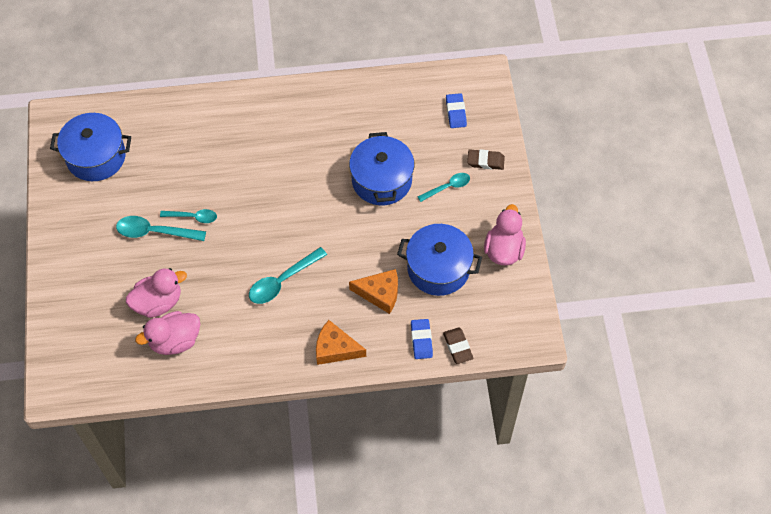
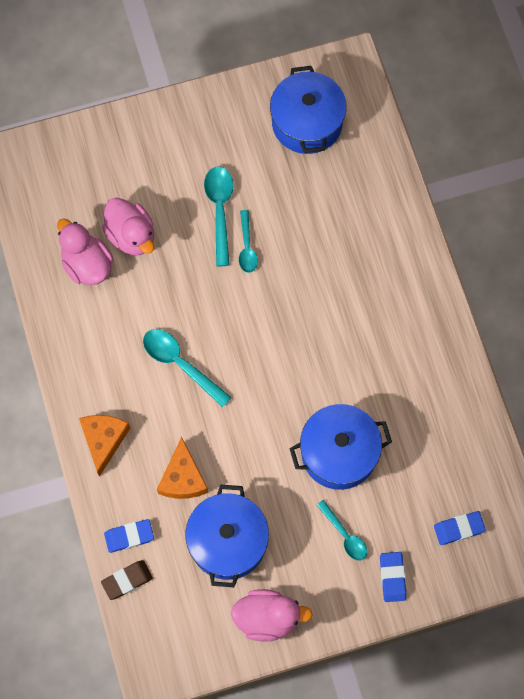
camera: 80 degrees right, 10 degrees up
brown eraser [467,149,505,170] -> blue eraser [380,552,406,602]

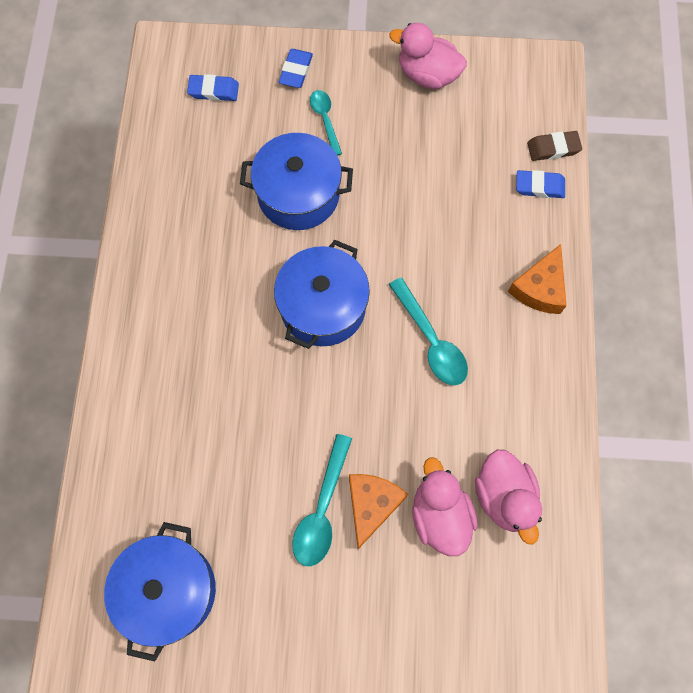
camera: 160 degrees left, 0 degrees up
orange cheese [157,437,208,499] -> orange cheese moved to [349,474,408,549]
blue pot [185,484,269,587] -> blue pot moved to [274,240,370,349]
turquoise spoon [239,210,258,273] -> none

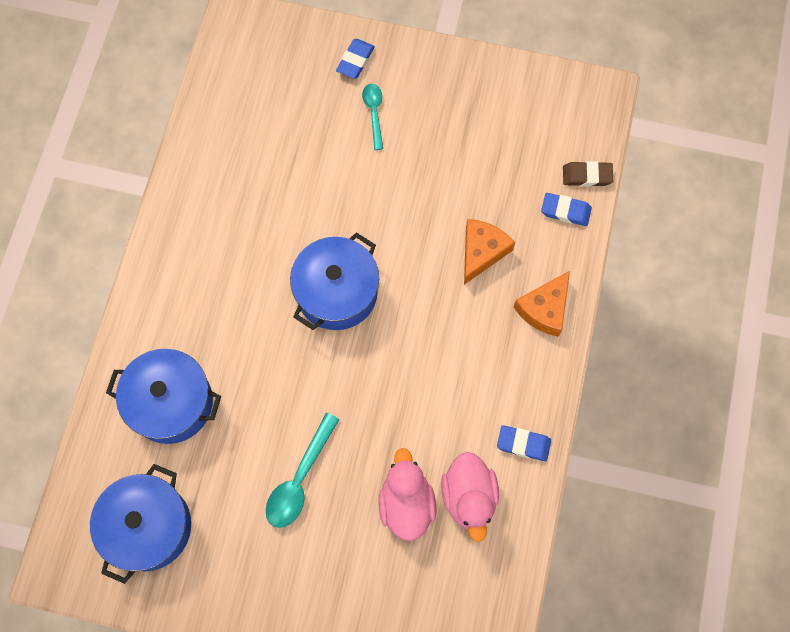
camera: 10 degrees right, 0 degrees up
blue eraser [187,74,239,101] -> blue eraser moved to [497,425,551,461]
blue pot [240,133,353,230] -> blue pot moved to [106,349,221,444]
orange cheese [349,474,408,549] -> orange cheese moved to [464,219,515,285]
pink duck [389,23,467,89] -> none
turquoise spoon [389,278,468,385] -> none

